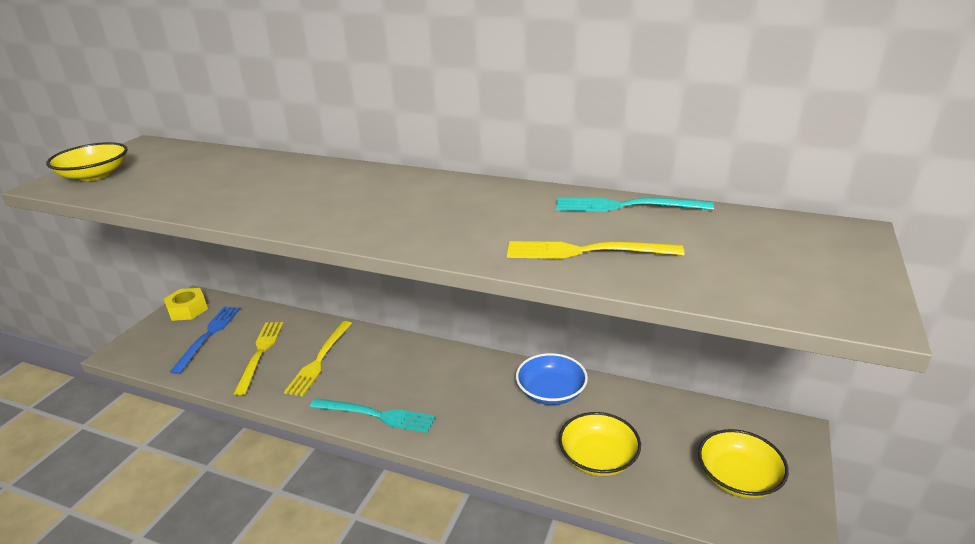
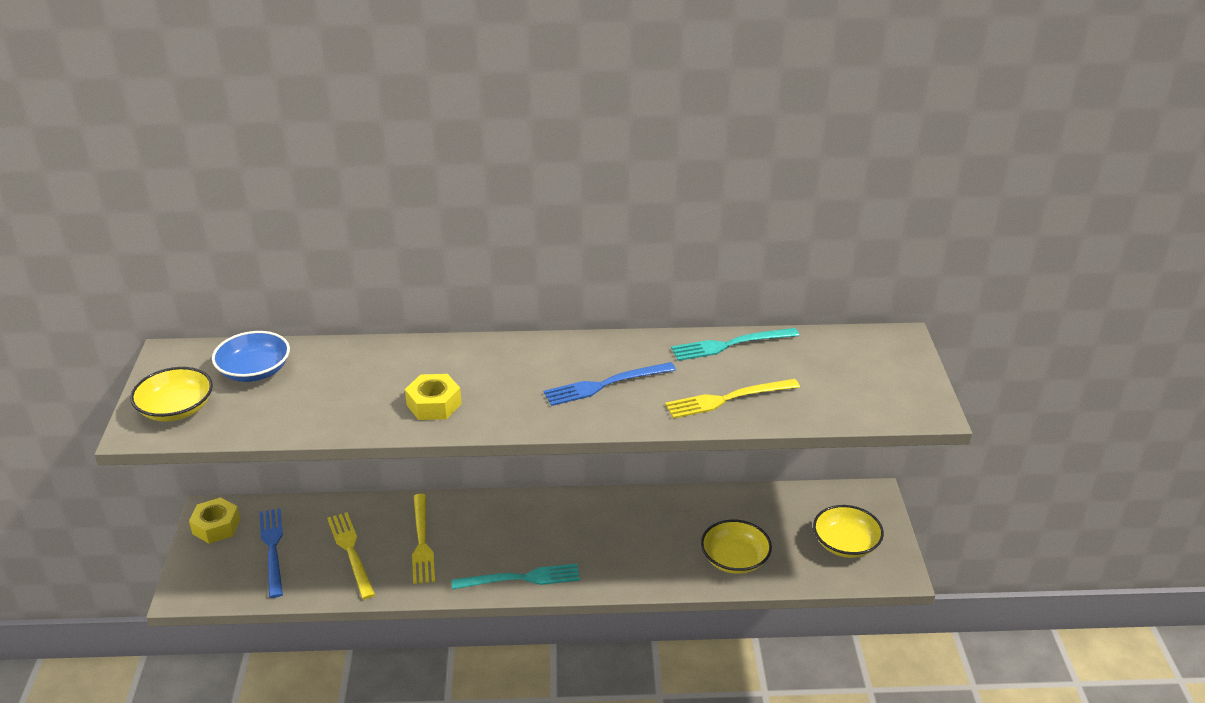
camera: 25 degrees left, 5 degrees up
blue bowl [516,353,588,405] -> blue bowl moved to [212,331,290,382]
none -> yellow nut [405,374,462,420]
none -> blue fork [543,362,676,406]

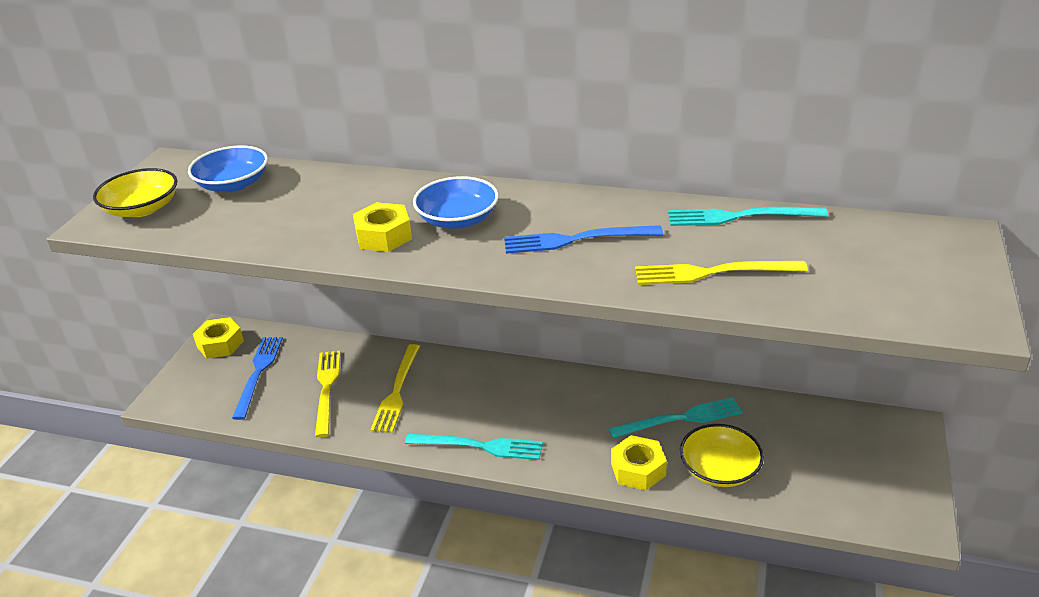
camera: 20 degrees right, 0 degrees up
yellow bowl [813,505,884,558] -> none
none -> blue bowl [413,176,499,229]
none -> turquoise fork [609,397,743,438]
none -> yellow nut [611,435,667,490]

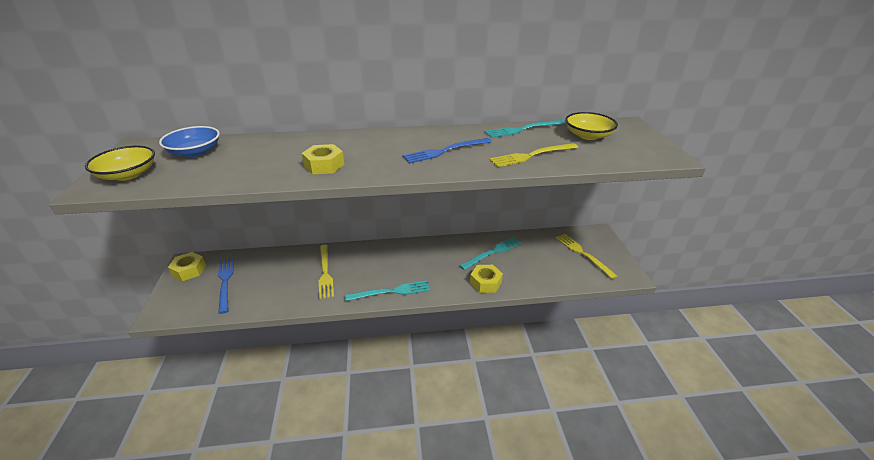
camera: 25 degrees left, 0 degrees up
yellow fork [315,351,341,437] -> yellow fork moved to [556,234,617,279]
blue bowl [413,176,499,229] -> none
yellow bowl [680,424,764,487] -> yellow bowl moved to [565,112,618,140]

